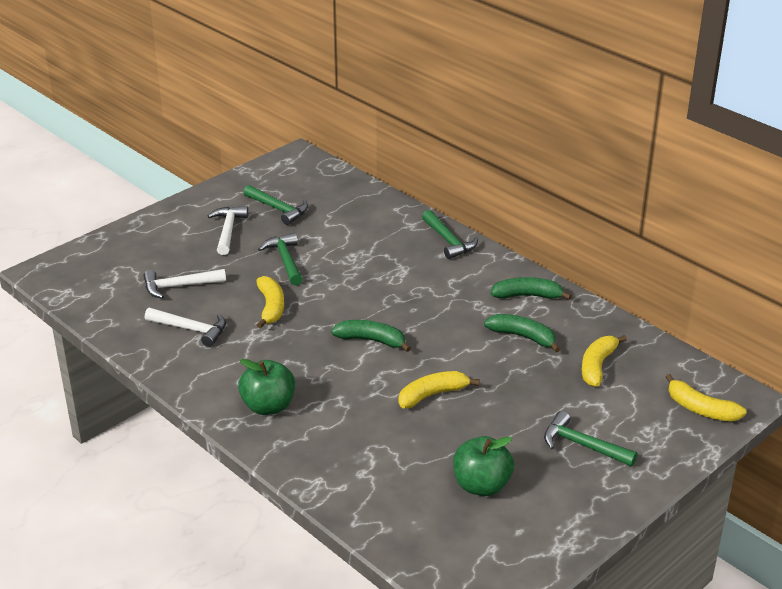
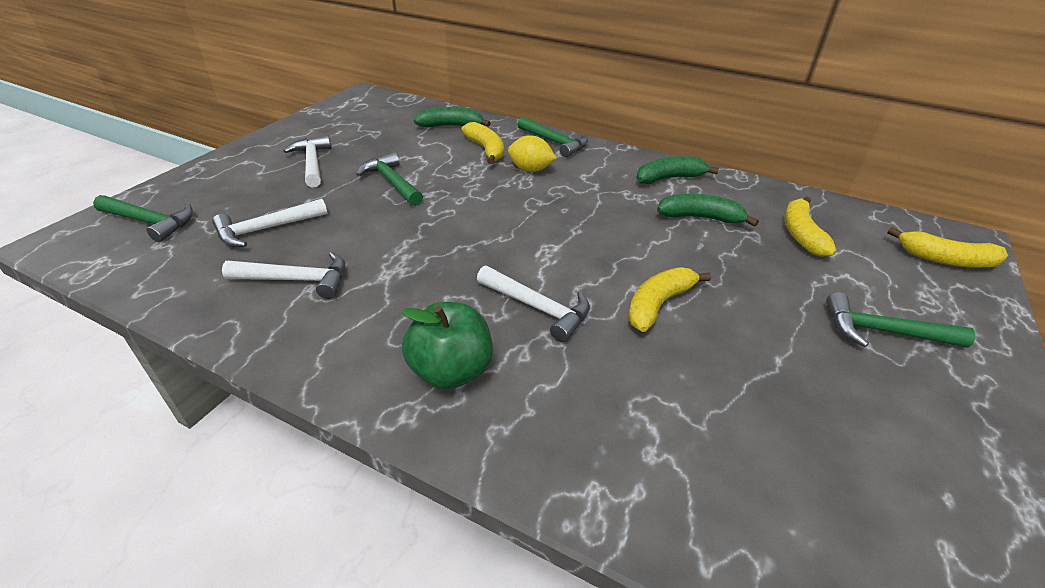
camera: 20 degrees left, 5 degrees up
green hammer [243,185,308,225] -> green hammer moved to [93,195,193,242]
yellow banana [257,276,284,328] -> yellow banana moved to [461,122,504,164]
green banana [331,320,411,352] -> green banana moved to [414,107,491,128]
green apple [453,436,514,496] -> none
none -> white hammer [477,265,590,342]
none -> yellow lemon [508,135,557,172]

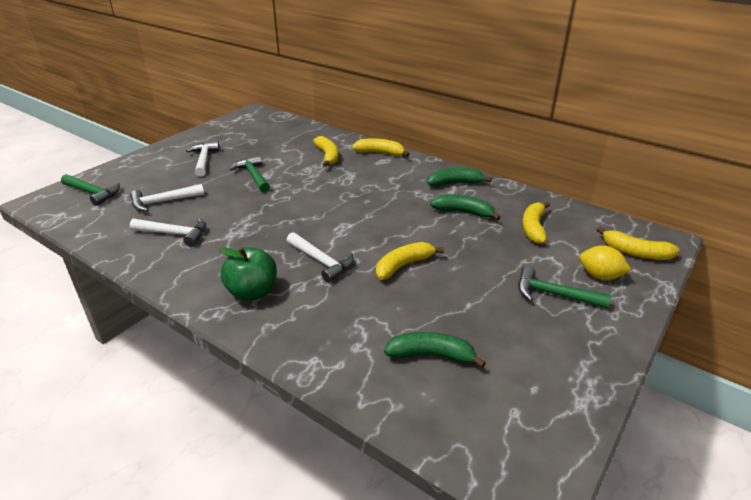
camera: 10 degrees right, 5 degrees down
green banana [414,107,491,128] -> green banana moved to [384,332,486,368]
yellow lemon [508,135,557,172] -> yellow lemon moved to [579,245,631,280]
green hammer [518,117,588,157] -> yellow banana [352,139,410,157]

